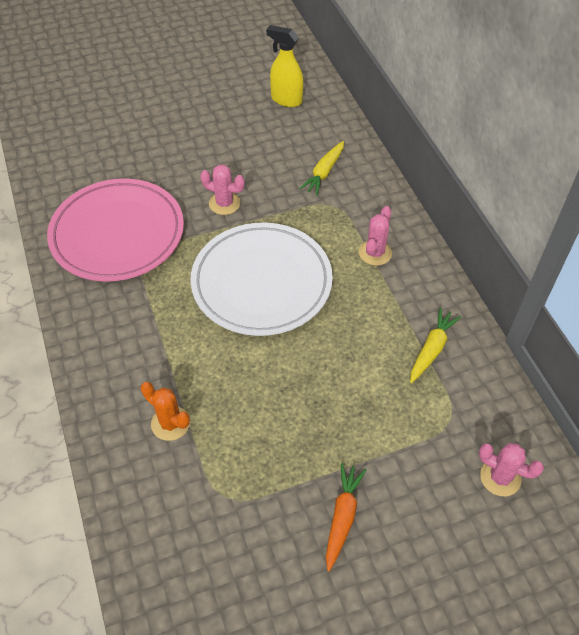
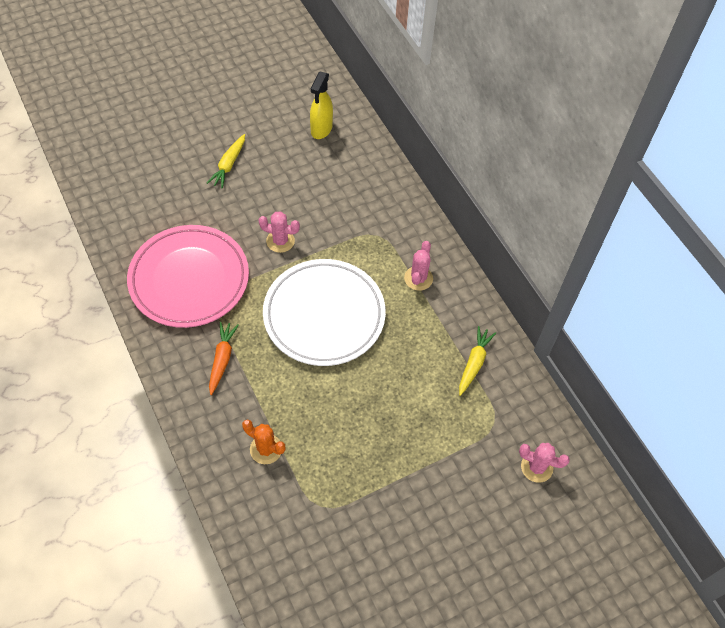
camera: 10 degrees left, 5 degrees up
yellow spray bottle [266,25,303,107] -> yellow spray bottle turned 90 degrees counterclockwise [310,72,333,139]
yellow carrot [299,141,344,195] -> yellow carrot moved to [207,134,245,188]
orange carrot [326,463,366,572] -> orange carrot moved to [209,322,239,395]

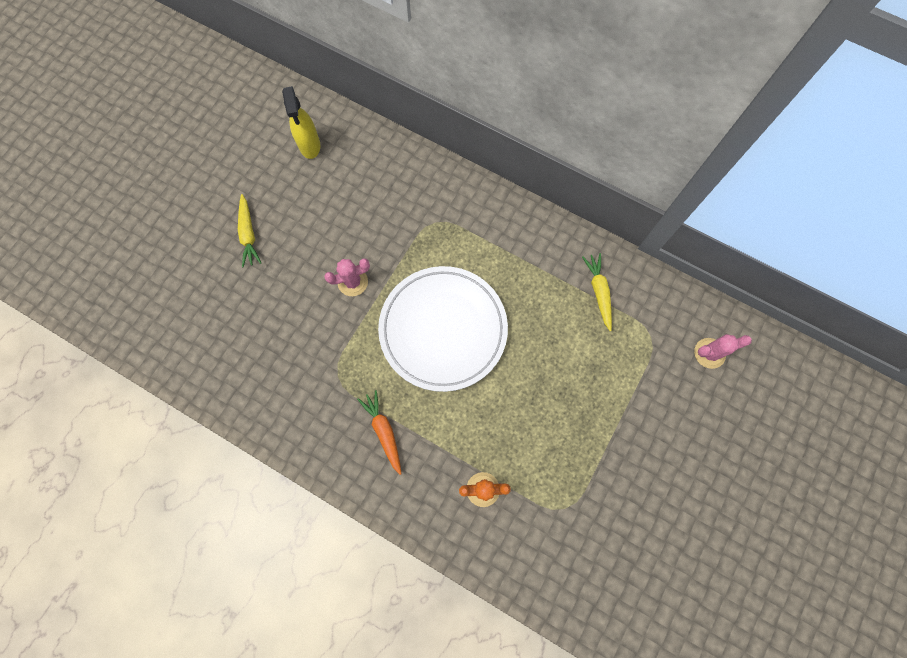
camera: 30 degrees left, 15 degrees up
pink plate [127,225,249,328] -> none
pink cactus [404,241,433,291] -> none

